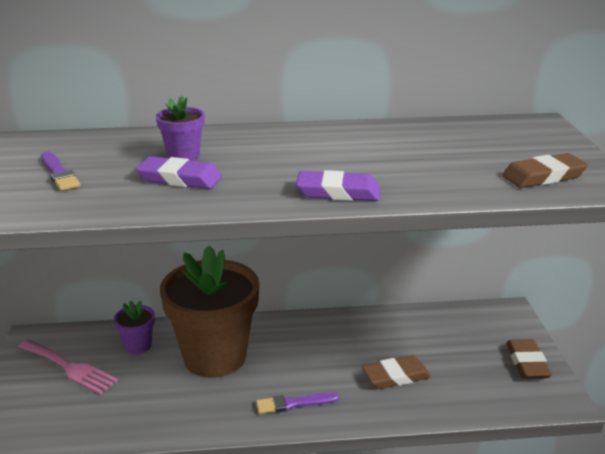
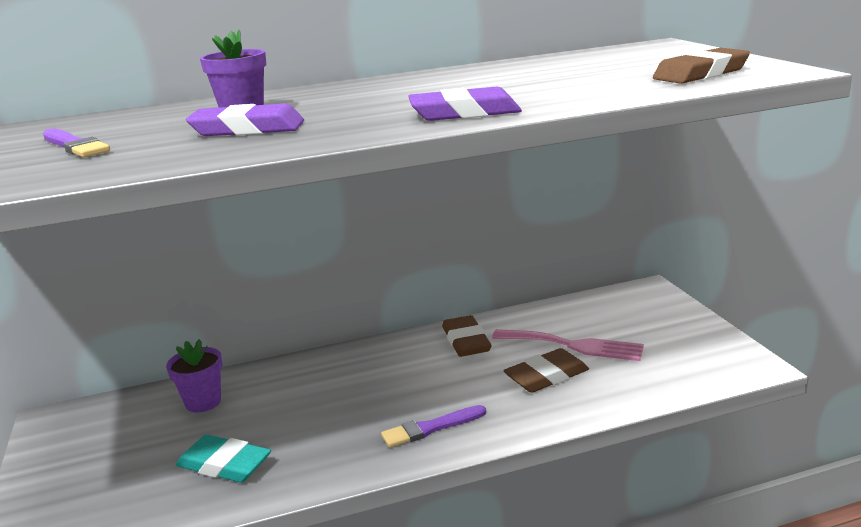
camera: 10 degrees left, 5 degrees down
pink fork [18,339,118,395] -> pink fork moved to [492,329,644,361]
brown flower pot [160,246,259,378] -> none
brown eraser [506,339,552,379] -> brown eraser moved to [442,315,492,357]
none -> turquoise eraser [176,435,271,483]

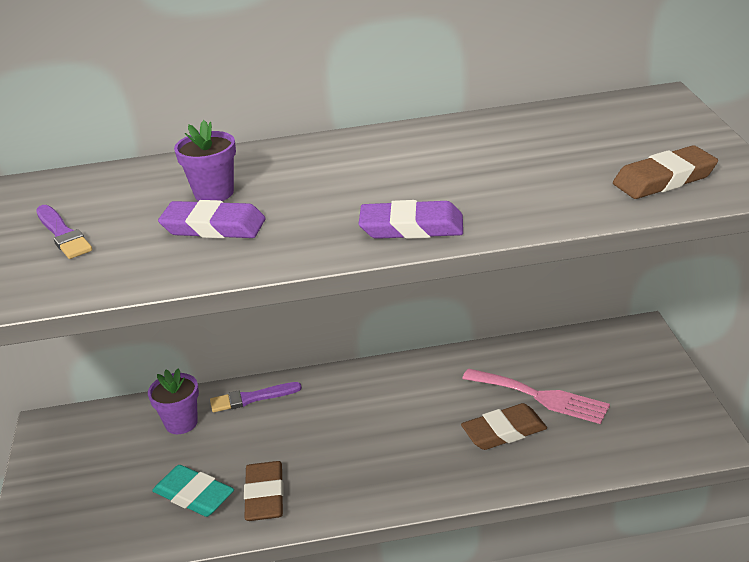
camera: 10 degrees right, 10 degrees up
purple brush [381,405,486,448] -> purple brush moved to [210,382,302,412]
brown eraser [442,315,492,357] -> brown eraser moved to [244,461,284,521]

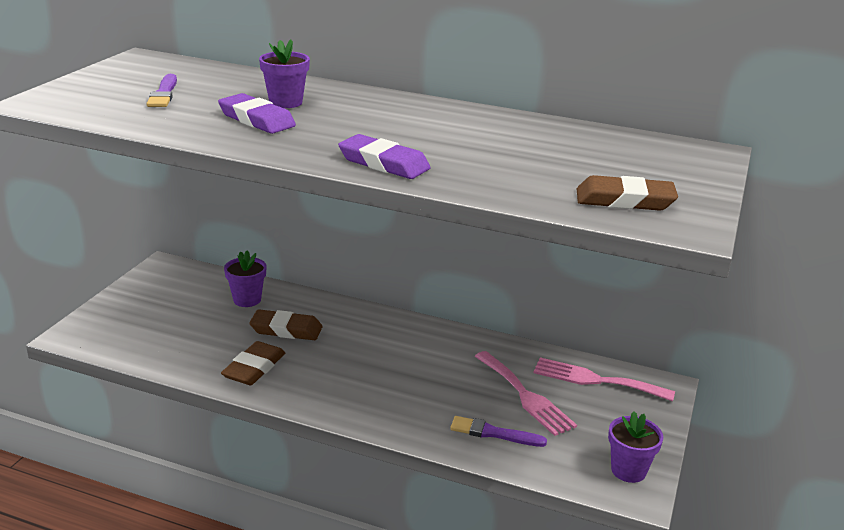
camera: 25 degrees right, 5 degrees down
turquoise eraser [152,465,234,517] -> none
purple brush [210,382,302,412] -> purple brush moved to [450,416,547,447]
brown eraser [461,403,547,450] -> brown eraser moved to [249,309,322,340]
none -> pink fork [534,357,675,402]
none -> purple flower pot [608,411,663,483]

